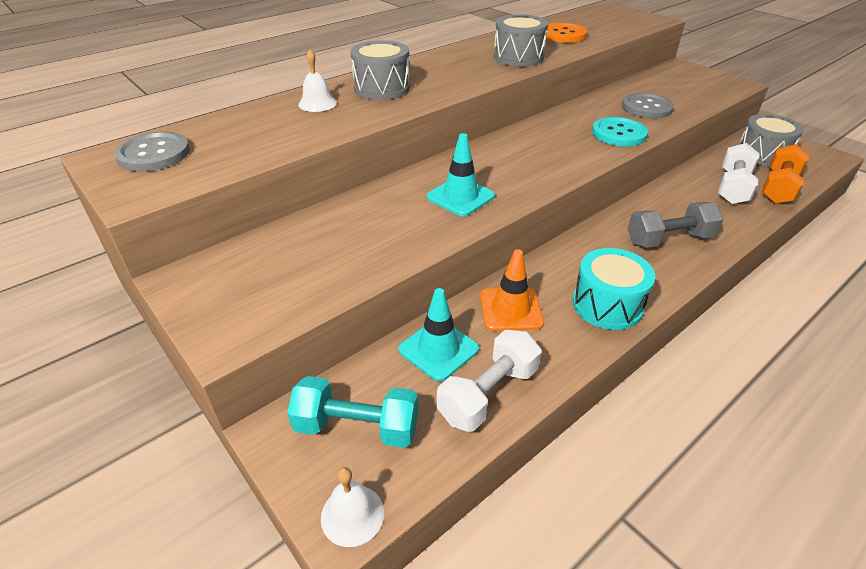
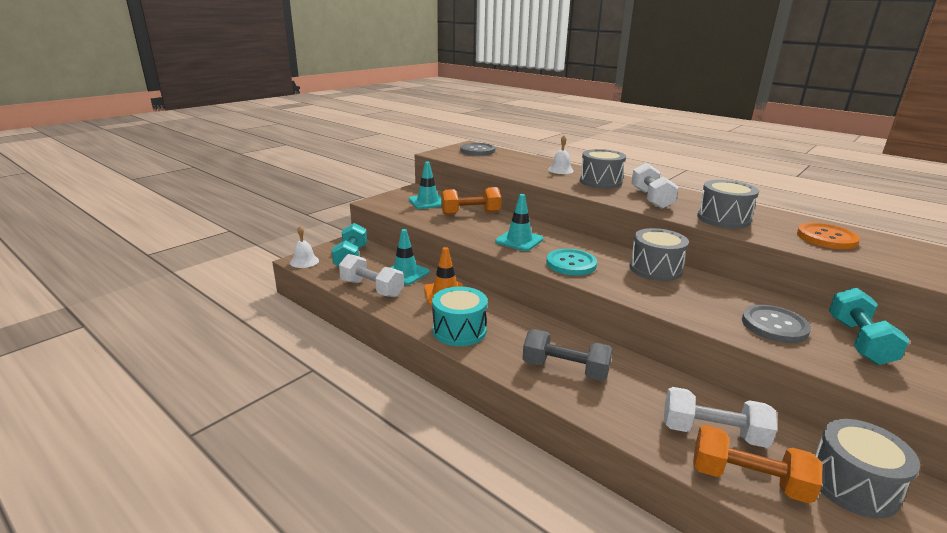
camera: 80 degrees right, 15 degrees down
turquoise button [592,117,648,146] -> turquoise button moved to [546,249,597,276]
grey dumbbell [627,202,723,248] -> grey dumbbell turned 45 degrees counterclockwise [522,329,613,381]
none -> turquoise traffic cone [409,161,442,209]
none -> orange dumbbell [441,187,501,215]
none -> grey drum [630,228,689,281]
none -> white dumbbell [631,163,679,209]
none -> turquoise dumbbell [829,287,910,365]

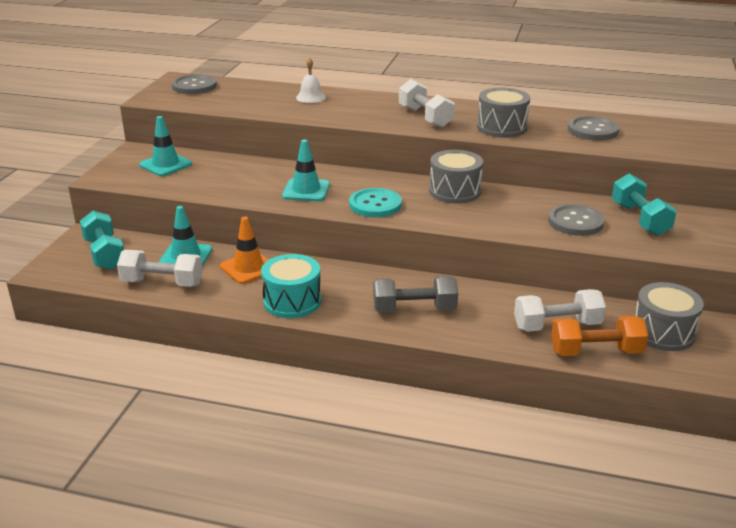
camera: 25 degrees left, 5 degrees up
white bell [290,226,319,268] -> none
orange dumbbell [441,187,501,215] -> none
grey drum [580,149,626,189] -> none
orange button [797,223,860,249] -> grey button [568,116,619,140]

